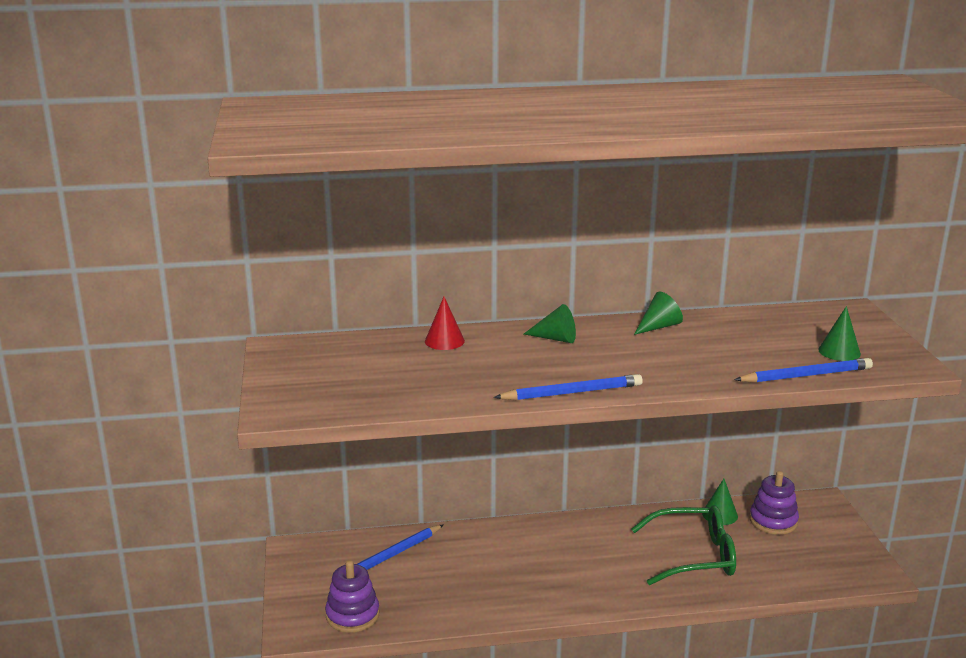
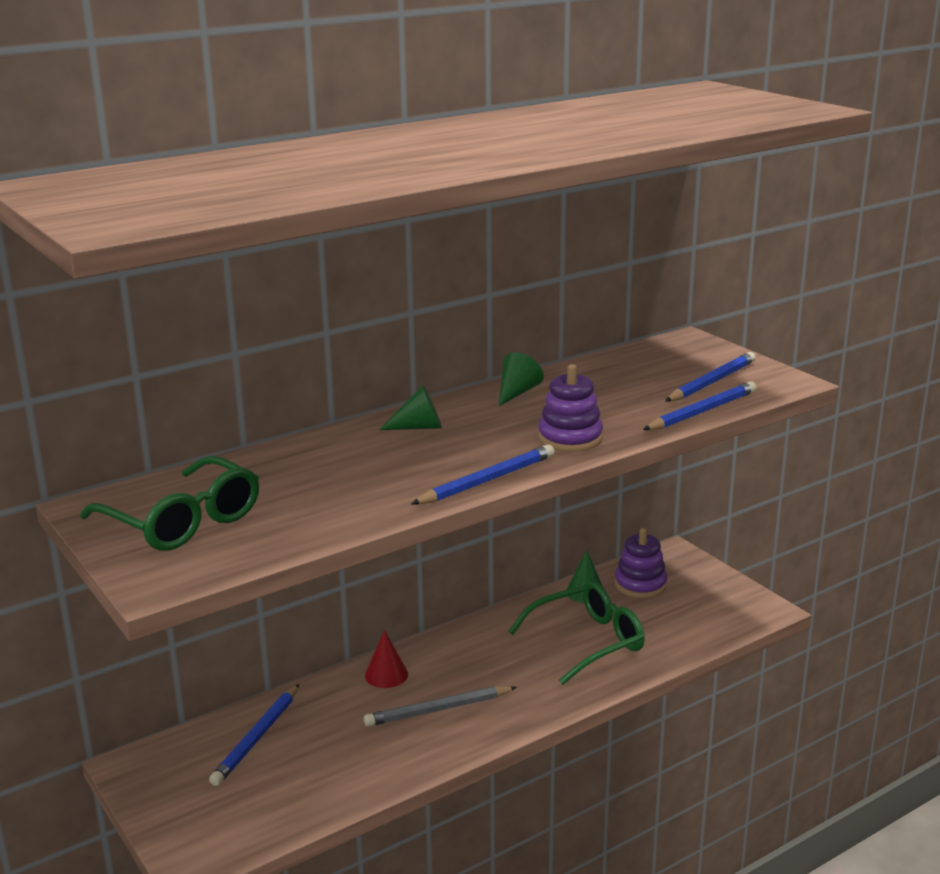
camera: 25 degrees left, 0 degrees up
purple stacking toy [325,560,379,633] -> purple stacking toy moved to [538,364,603,452]
red cone [425,297,465,350] -> red cone moved to [365,630,408,688]
green cone [818,306,861,361] -> blue pencil [665,352,756,402]
none -> green glasses [80,456,259,551]
none -> grey pencil [364,686,517,727]

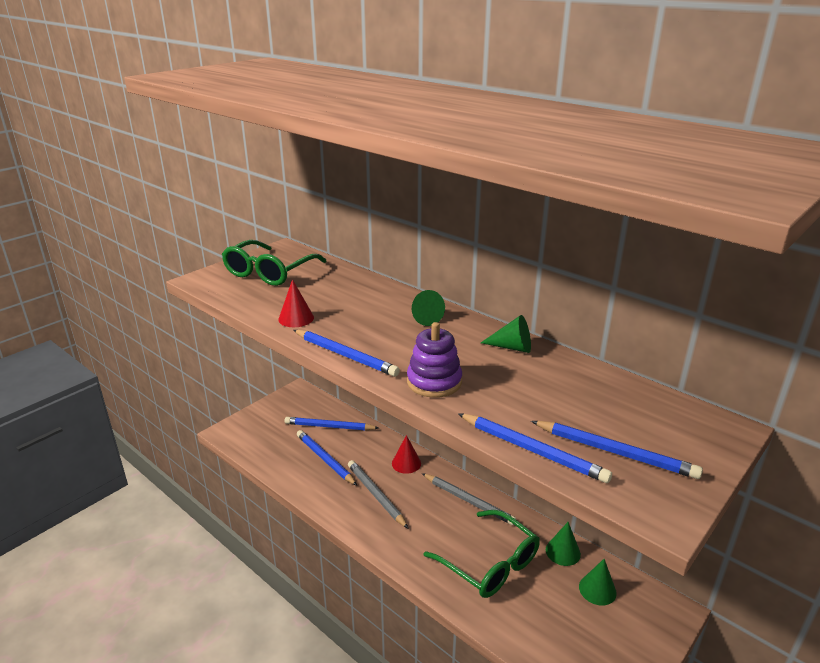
camera: 75 degrees right, 5 degrees up
purple stacking toy [615,528,667,598] -> green cone [579,559,617,605]
none -> red cone [278,279,314,327]
none -> blue pencil [297,430,357,486]
none -> grey pencil [422,473,517,525]

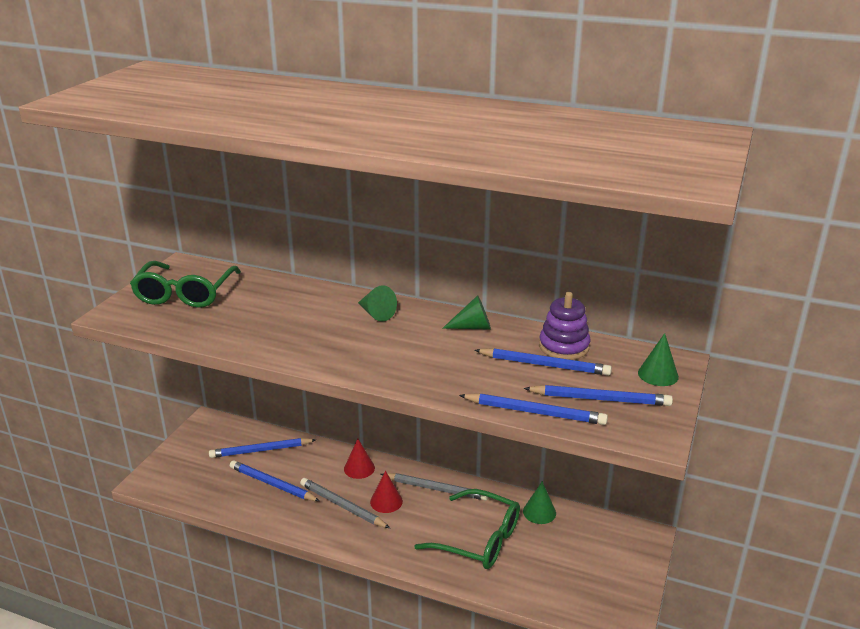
camera: 20 degrees left, 0 degrees up
red cone [278,279,314,327] -> red cone moved to [370,471,403,513]
blue pencil [293,330,400,377] -> blue pencil moved to [474,348,612,376]
purple stacking toy [407,322,462,398] -> purple stacking toy moved to [539,292,590,360]
green cone [579,559,617,605] -> green cone moved to [638,333,679,386]

